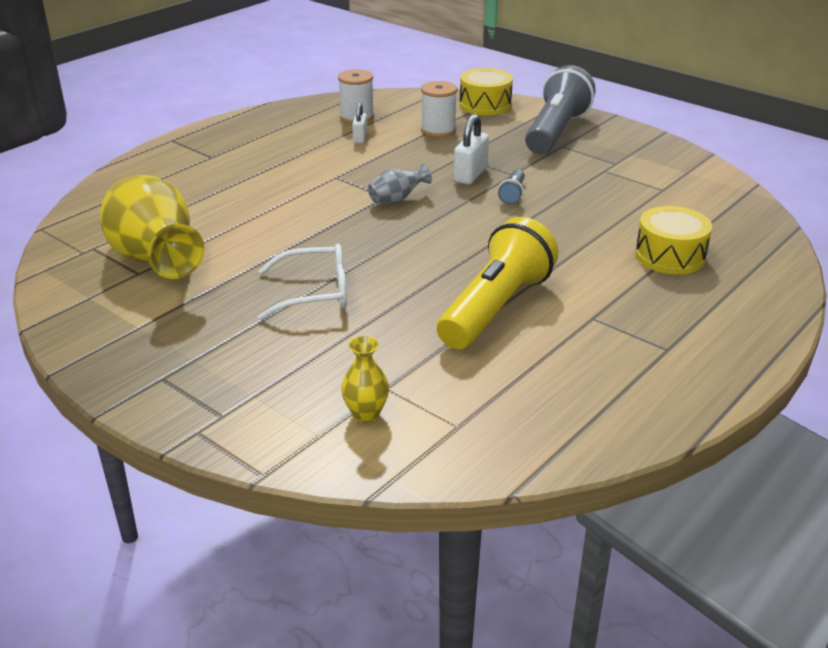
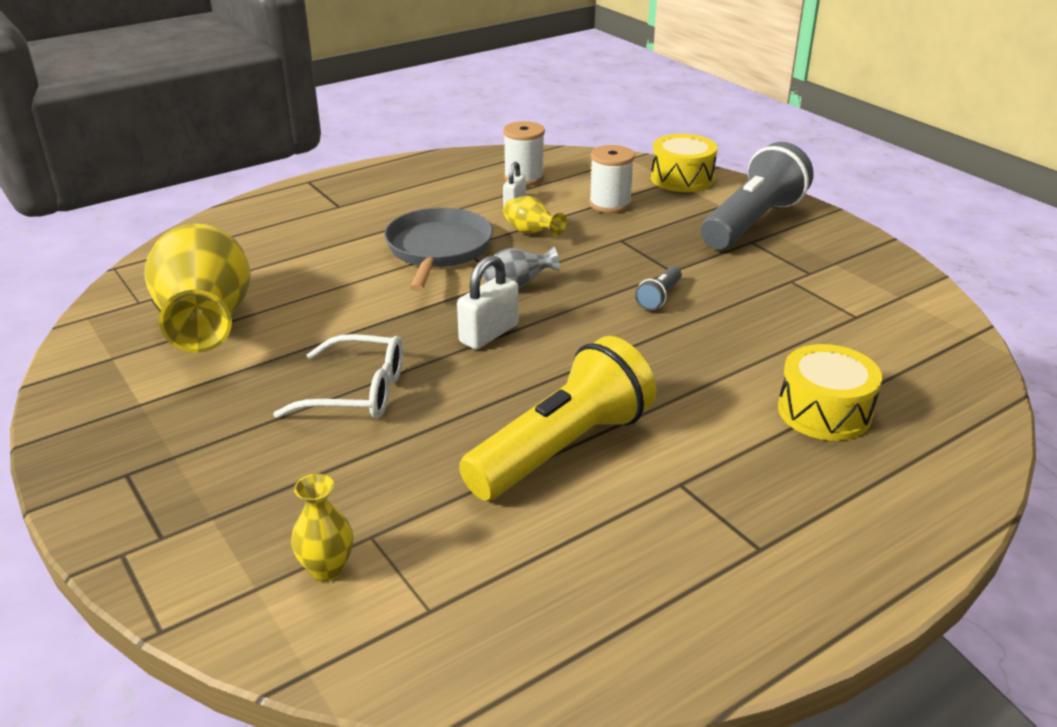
camera: 15 degrees right, 0 degrees up
white padlock [454,114,489,185] -> white padlock moved to [457,255,519,349]
none -> grey pan [384,207,493,291]
none -> yellow vase [503,196,567,236]

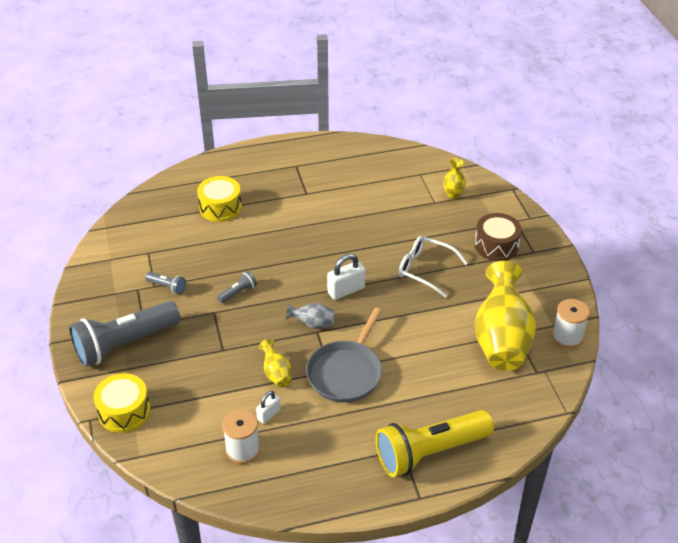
camera: 160 degrees left, 10 degrees up
yellow flashlight [459,336,656,500] -> yellow flashlight moved to [376,410,494,477]
white spool [589,145,635,213] -> white spool moved to [552,299,590,348]
none -> grey flashlight [145,272,186,294]
none -> brown drum [474,213,522,261]

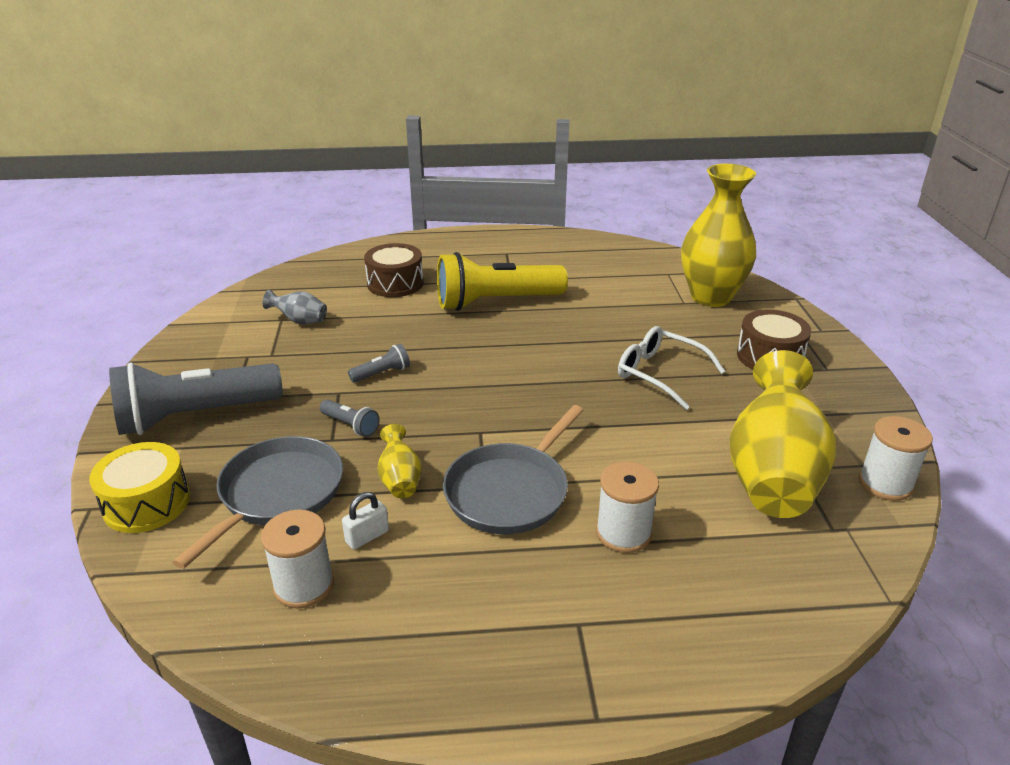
camera: 10 degrees right, 10 degrees down
grey flashlight [145,272,186,294] -> grey flashlight moved to [320,400,380,437]
yellow drum [197,176,242,222] -> brown drum [364,243,424,297]
grey vase [286,303,335,329] -> grey vase moved to [263,289,327,324]
white padlock [327,254,365,300] -> none
yellow flashlight [376,410,494,477] -> yellow flashlight moved to [437,252,568,311]
yellow vase [443,158,466,199] -> yellow vase [681,164,756,307], size x2.28
none -> grey pan [172,436,343,569]
none -> white spool [596,461,659,553]

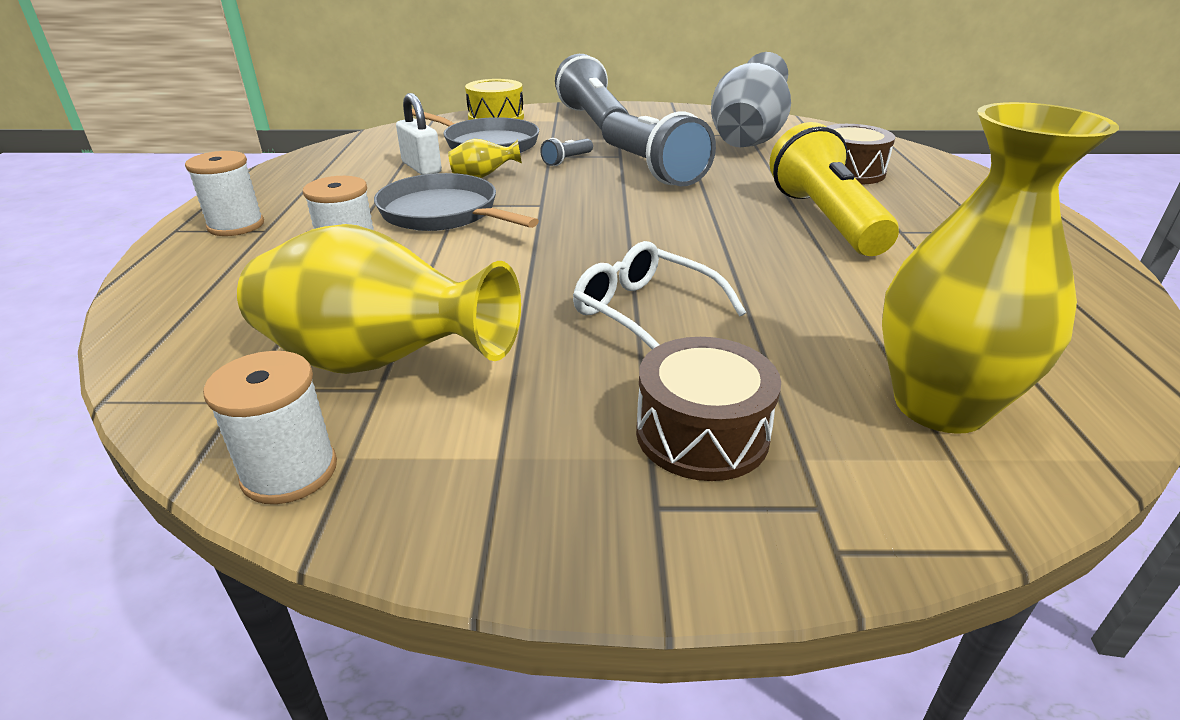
camera: 95 degrees right, 0 degrees up
white spool [261,510,334,608] -> white spool moved to [185,151,264,236]
grey vase [263,289,327,324] -> grey vase [711,52,791,147], size x2.28
white padlock [342,492,389,549] -> white padlock [396,93,442,175], size x1.60
grey flashlight [348,344,410,383] -> grey flashlight [602,111,716,186], size x2.43
white glasses [618,326,725,410] -> white glasses turned 90 degrees counterclockwise [573,241,746,350]

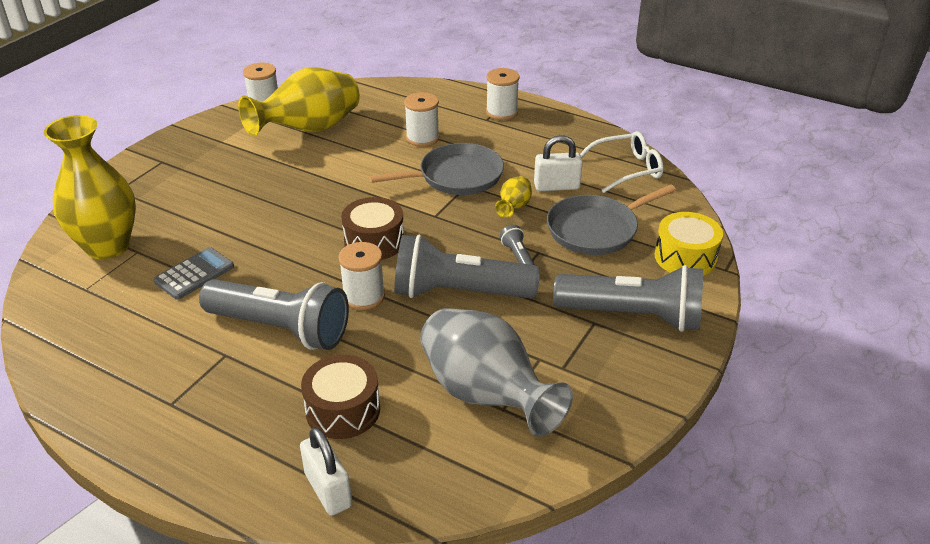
camera: 120 degrees right, 5 degrees up
white glasses [573,241,746,350] -> white glasses moved to [580,131,664,193]
brown drum [636,337,781,481] -> brown drum moved to [341,197,404,260]
yellow flashlight [769,122,899,256] -> grey flashlight [199,279,349,350]
none -> grey calculator [153,247,234,300]
none -> white padlock [300,427,352,516]
none -> white spool [338,242,385,310]

